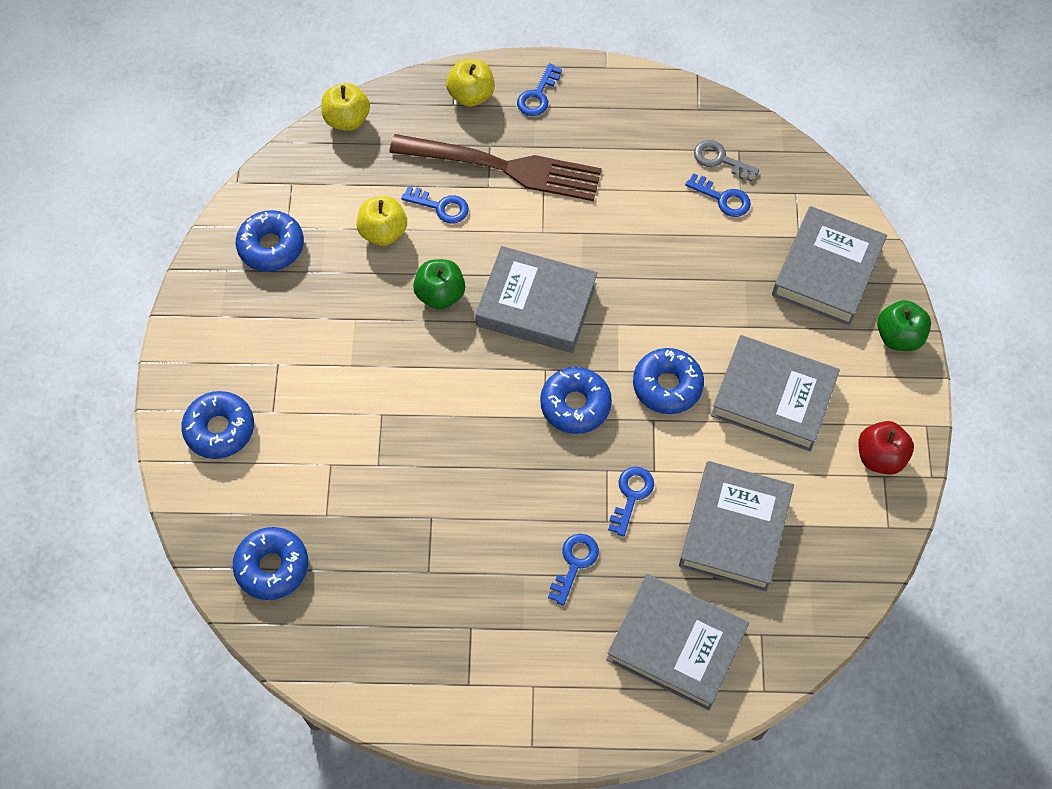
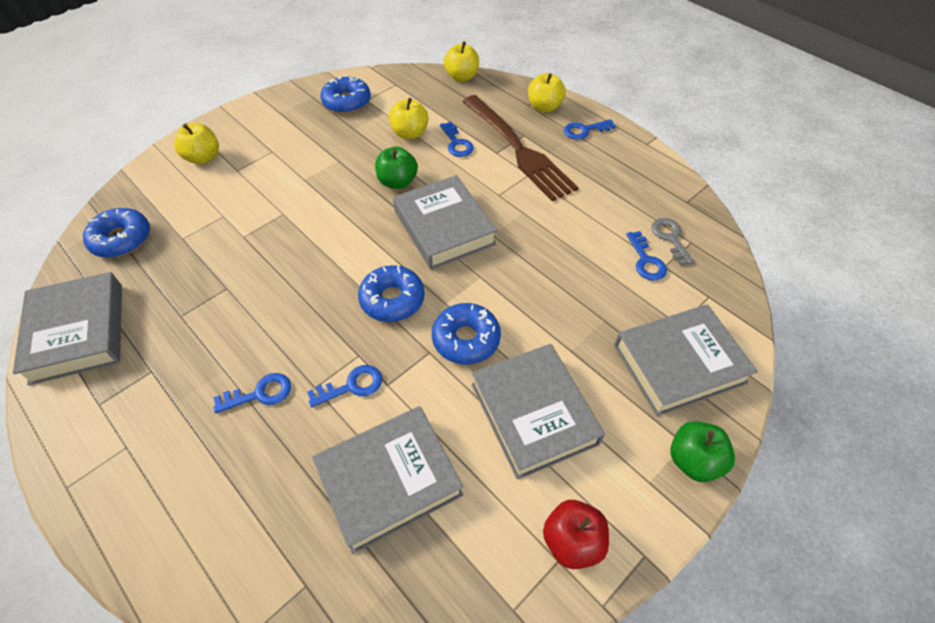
camera: 45 degrees right, 10 degrees down
blue donut [181,391,254,459] -> yellow apple [174,123,219,164]
grey book [606,574,749,710] -> grey book moved to [13,272,122,386]

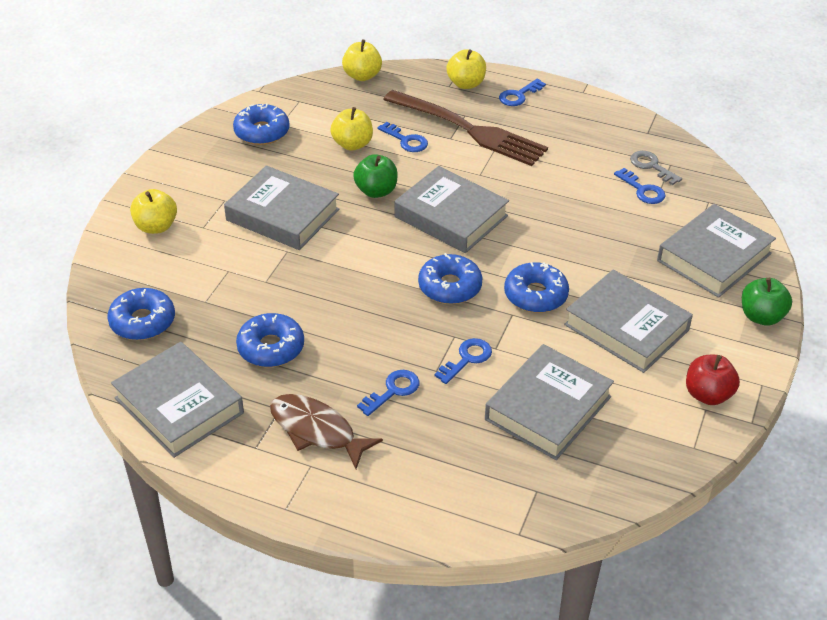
camera: 25 degrees left, 10 degrees down
none -> grey book [224,165,339,250]
none -> blue donut [236,313,304,367]
none -> brown fish [270,394,383,469]

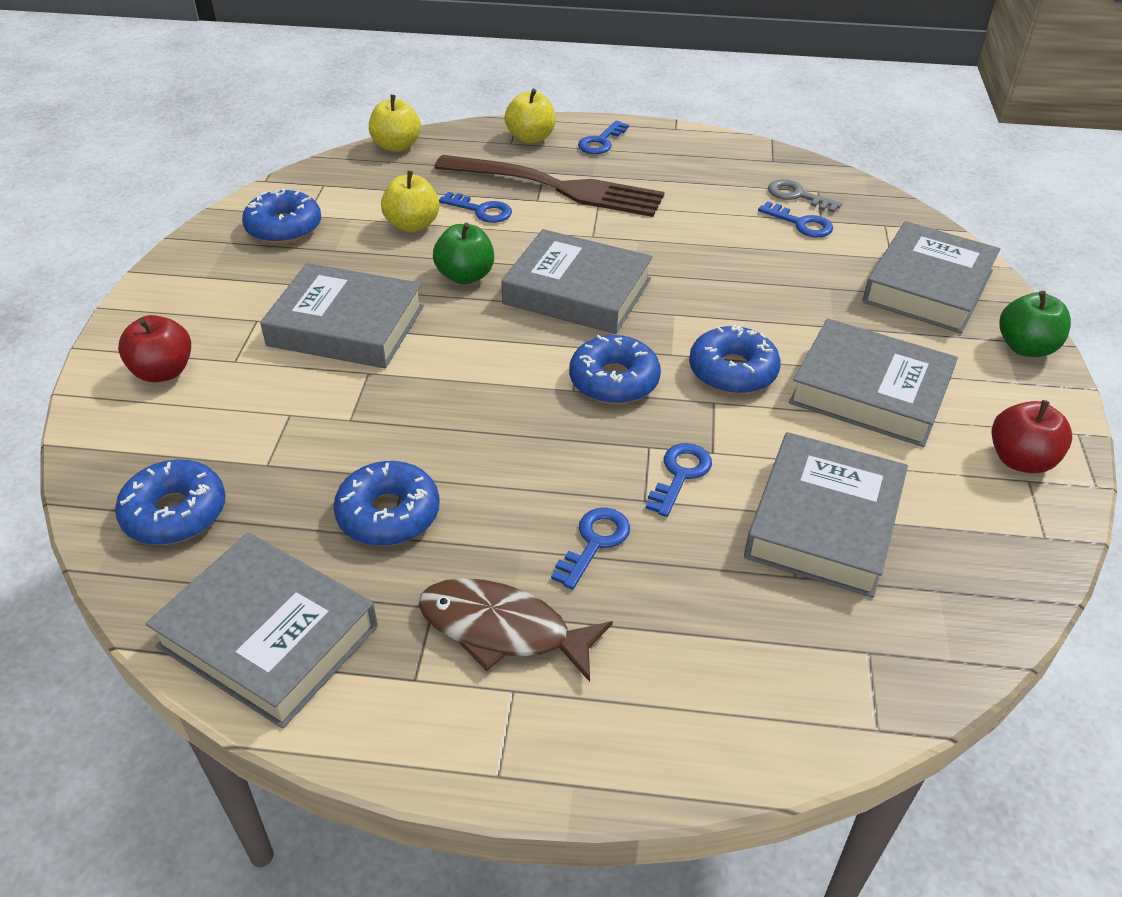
camera: 15 degrees left, 0 degrees up
yellow apple [130,189,177,234] -> red apple [118,315,191,382]

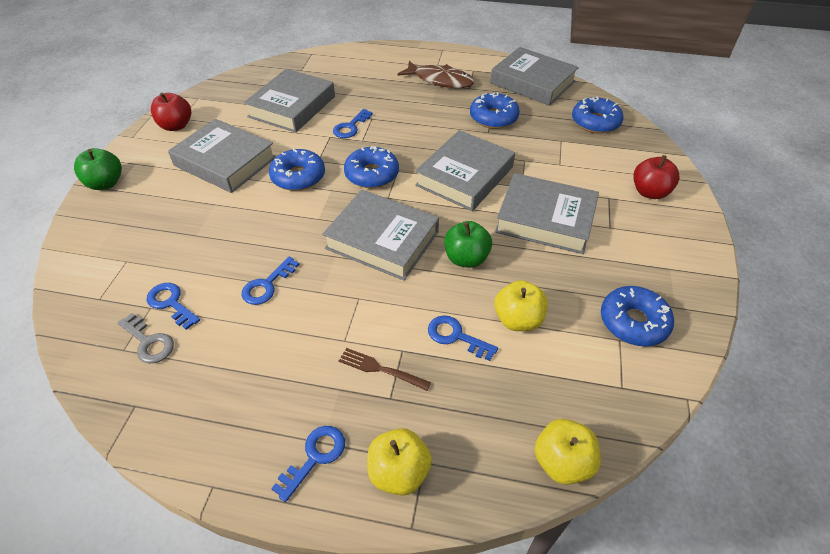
camera: 175 degrees left, 5 degrees up
brown fork [434,155,664,217] -> brown fork [339,348,431,391], size x0.40
blue key [551,508,630,590] -> blue key moved to [242,257,300,305]
grey book [863,221,1000,334] -> grey book moved to [415,130,515,211]

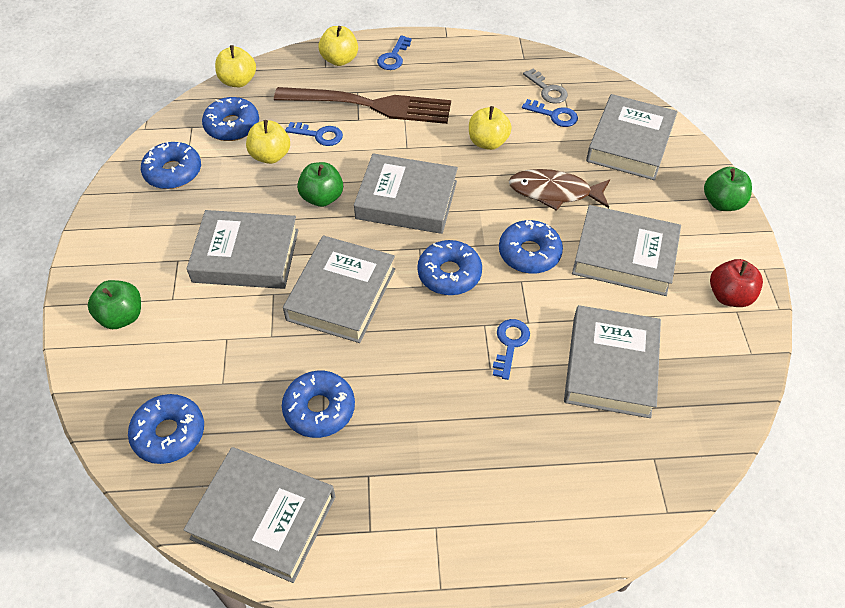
camera: 165 degrees right, 5 degrees up
grey key [118,313,174,363] -> grey key turned 150 degrees counterclockwise [523,69,568,104]
blue key [242,257,300,305] -> yellow apple [469,106,512,150]
brown fork [339,348,431,391] -> brown fork [274,87,451,124], size x2.49
brown fish [397,61,475,88] -> brown fish moved to [509,169,610,211]
red apple [633,155,680,199] -> green apple [88,280,141,329]
none -> blue donut [202,97,259,141]
none -> grey book [586,94,678,180]

